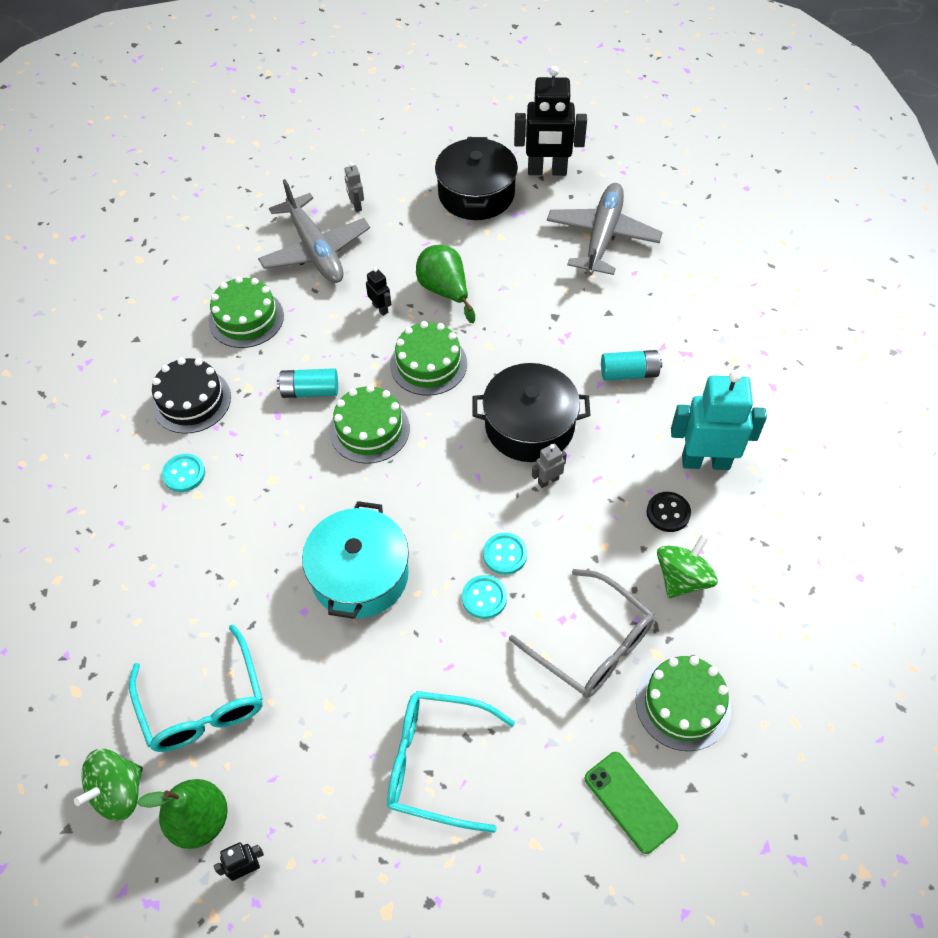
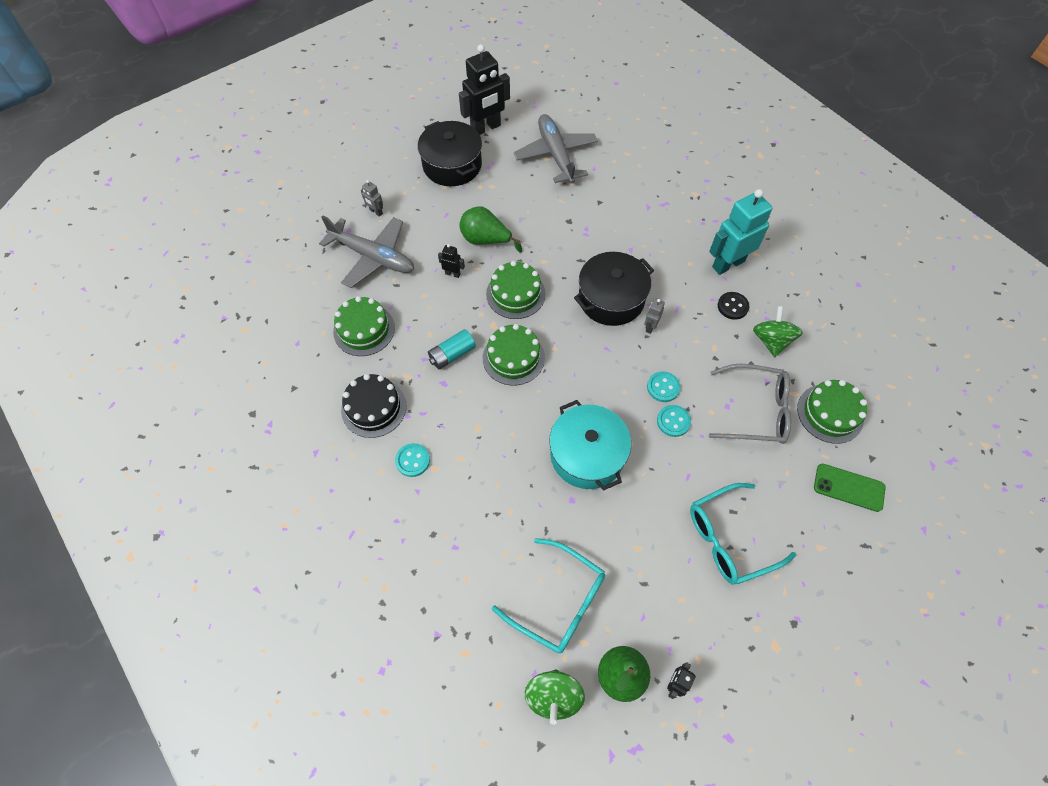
camera: 35 degrees left, 5 degrees up
turquoise battery [601,350,662,381] -> none

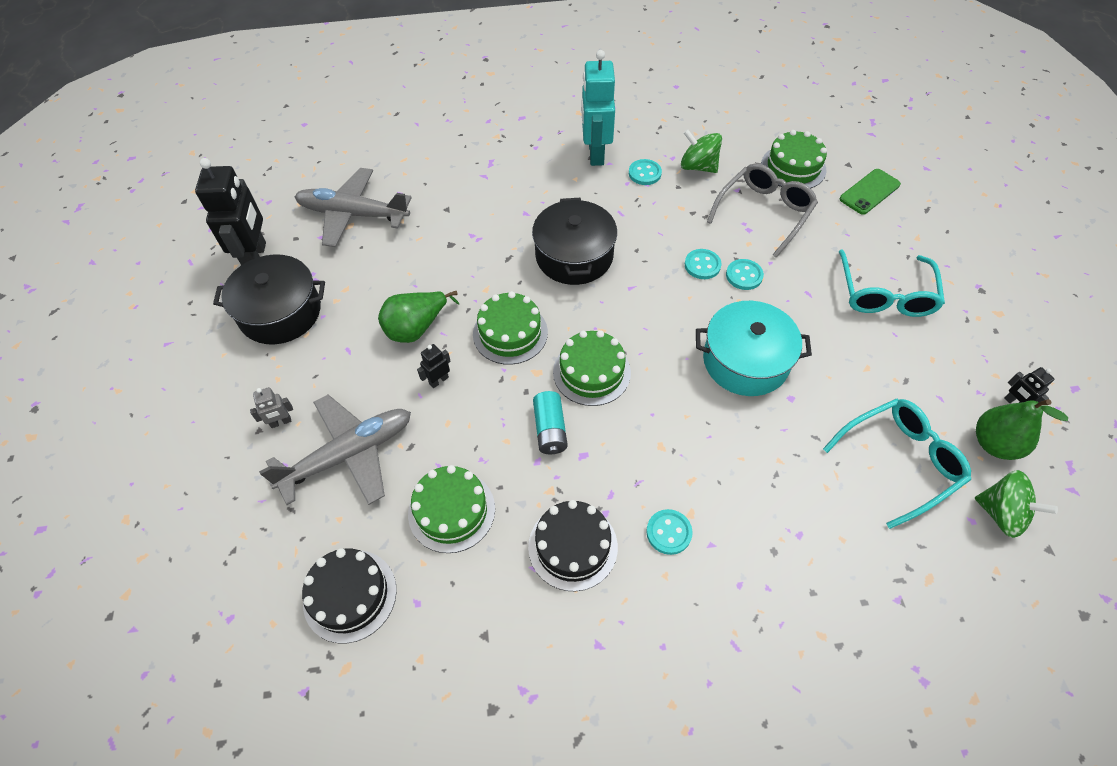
camera: 60 degrees left, 5 degrees down
grey robot [644,298,665,334] -> none
black button [718,292,749,320] -> turquoise button [629,159,662,185]
none -> black cake [302,548,397,643]

